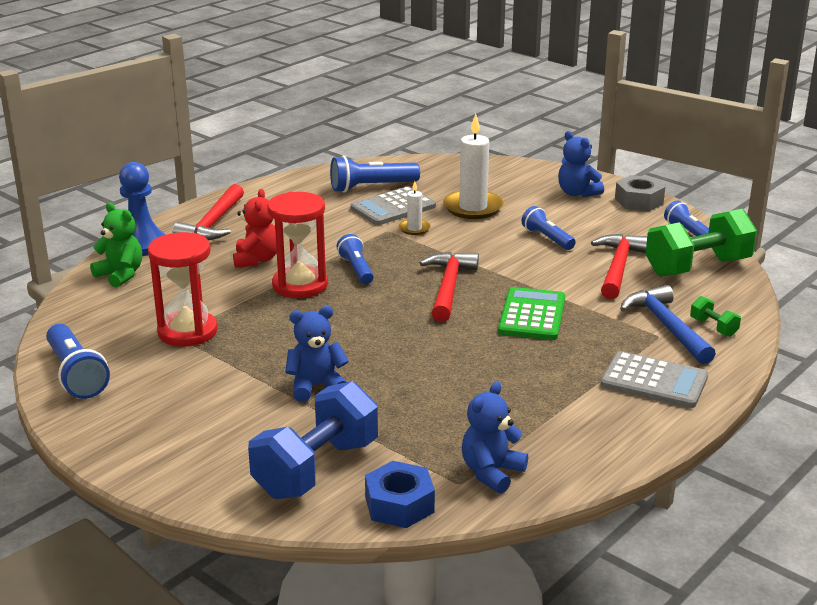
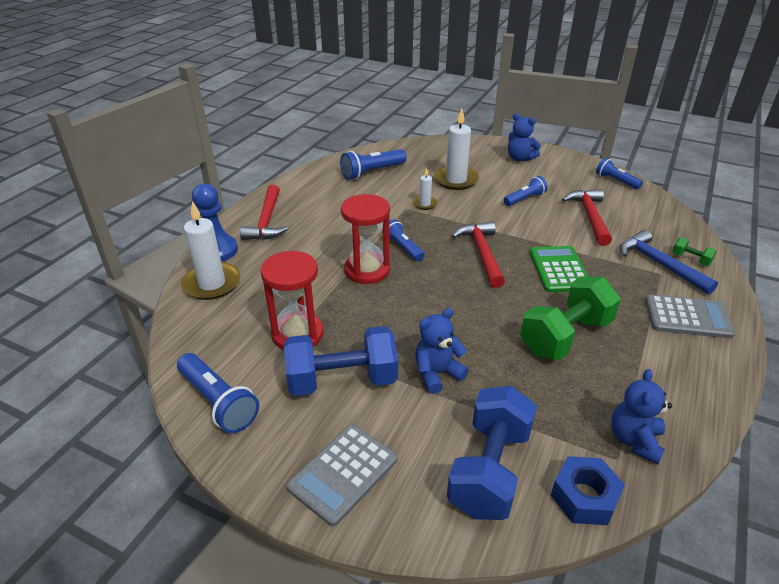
camera: 15 degrees left, 10 degrees up
green teddy bear [90,203,142,288] -> white candle [181,201,240,300]
red teddy bear [233,189,277,268] -> none
grey calculator [350,187,436,225] -> grey calculator moved to [287,425,397,527]
blue flashlight [521,206,576,250] -> blue flashlight turned 105 degrees clockwise [503,176,548,206]
grey nut [615,175,665,211] -> none
green dumbbell [645,209,757,277] -> green dumbbell moved to [520,276,621,360]
none -> blue dumbbell [284,326,398,396]

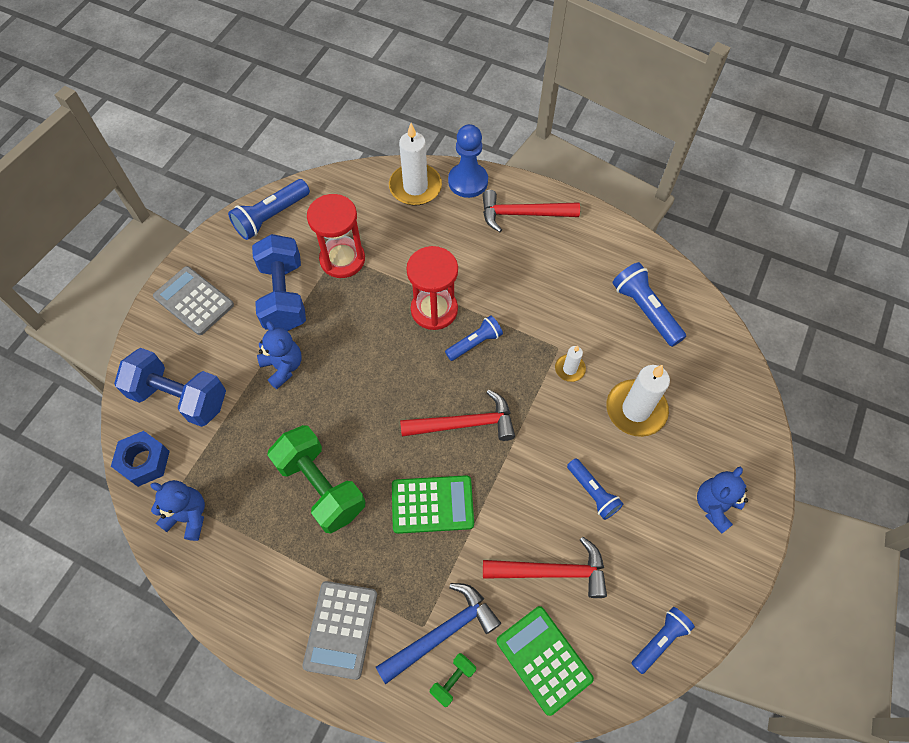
camera: 90 degrees right, 25 degrees up
none -> green calculator [496,606,594,716]

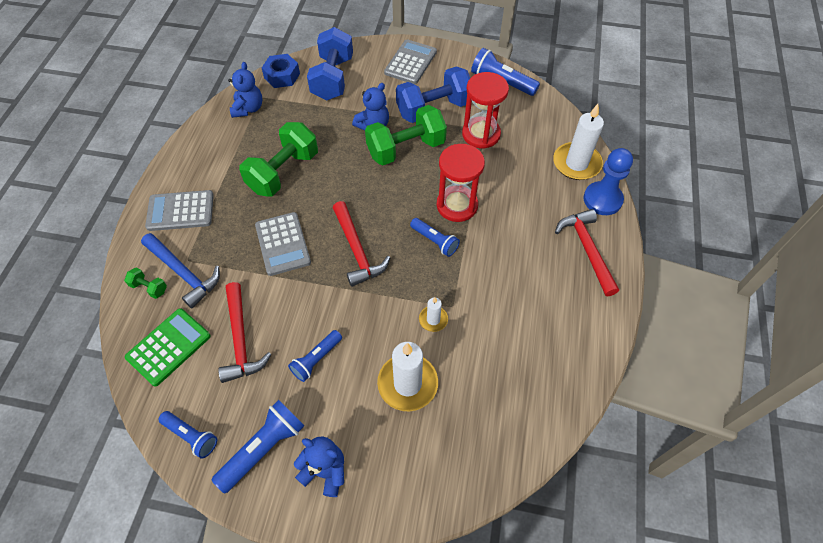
camera: 75 degrees right, 5 degrees down
green calculator [392,475,474,534] -> grey calculator [255,212,311,276]
blue flashlight [612,262,686,347] -> blue flashlight moved to [212,400,304,493]
none -> green dumbbell [365,105,447,165]

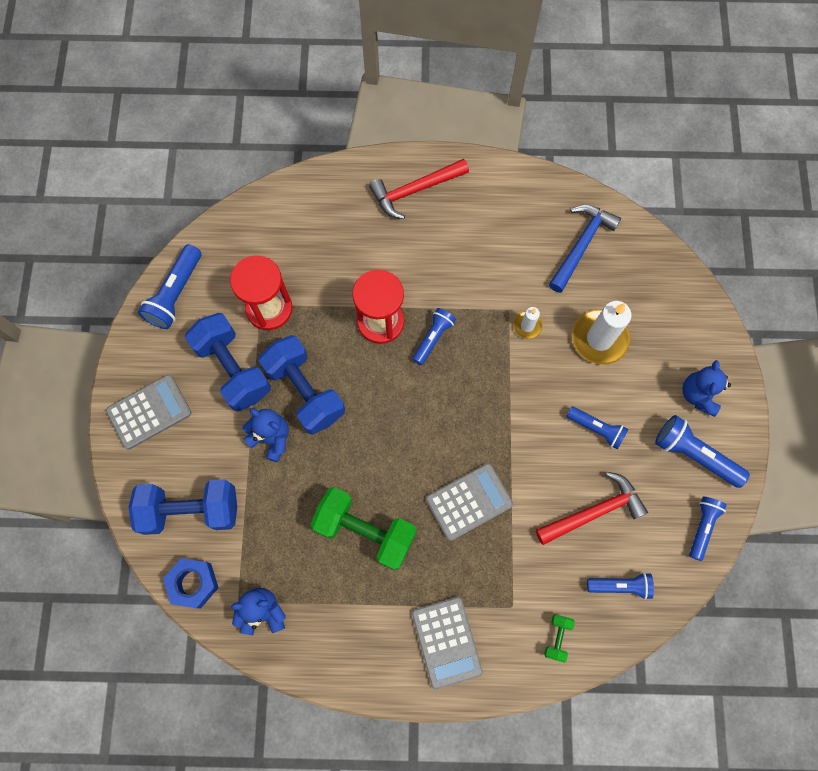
camera: 100 degrees left, 15 degrees up
green calculator [125,308,211,387] -> blue flashlight [587,572,654,600]
blue hammer [141,233,220,308] -> blue hammer moved to [549,204,621,293]
red hammer [333,201,390,287] -> none
green dumbbell [365,105,447,165] -> blue dumbbell [258,335,345,435]
grey calculator [384,39,437,84] -> grey calculator turned 135 degrees clockwise [106,375,192,450]
white candle [553,104,604,180] -> none
blue pawn [583,148,633,215] -> none

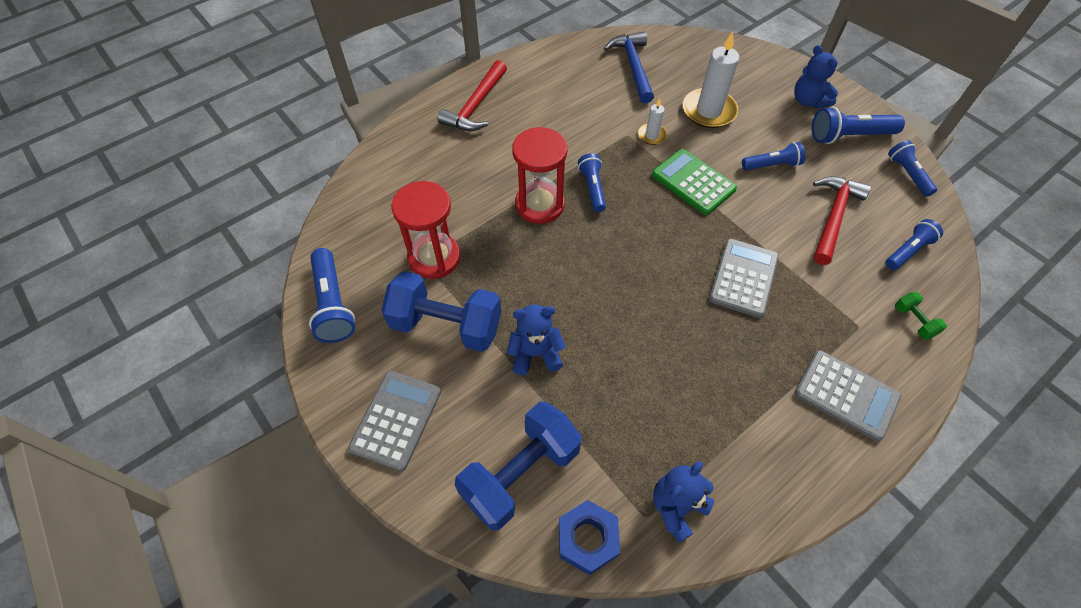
camera: 40 degrees left, 15 degrees down
blue dumbbell [258,335,345,435] -> none
green dumbbell [311,487,417,570] -> none
none -> green calculator [652,149,737,215]

